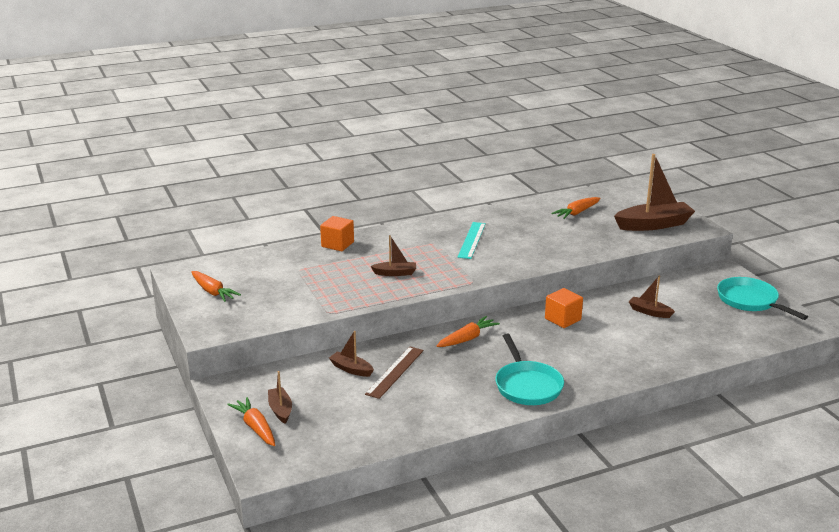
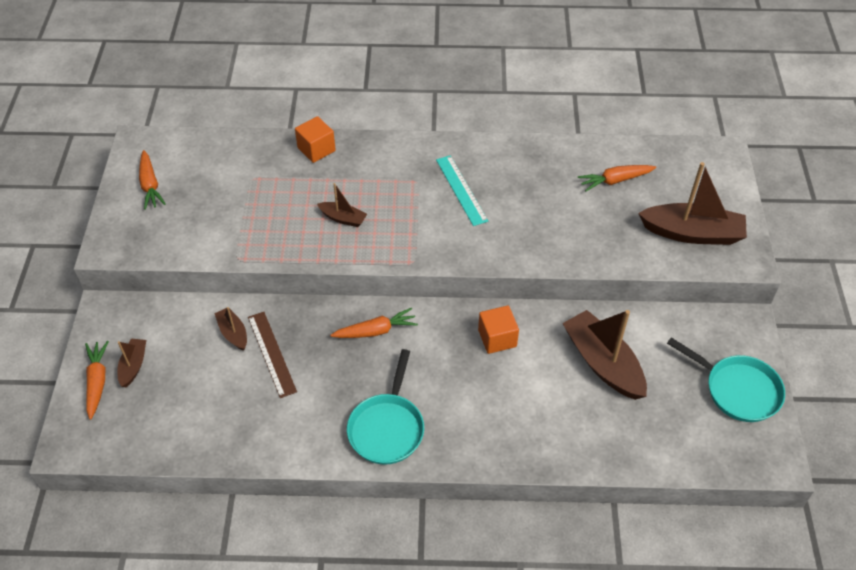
camera: 25 degrees right, 25 degrees up
brown ruler [365,347,423,399] -> brown ruler turned 75 degrees counterclockwise [248,312,297,398]
turquoise ruler [457,222,486,259] -> turquoise ruler turned 60 degrees counterclockwise [436,155,488,226]
brown boat [629,276,675,318] -> brown boat [562,310,647,400], size x1.98
turquoise pan [717,277,808,320] -> turquoise pan turned 135 degrees clockwise [667,337,785,422]

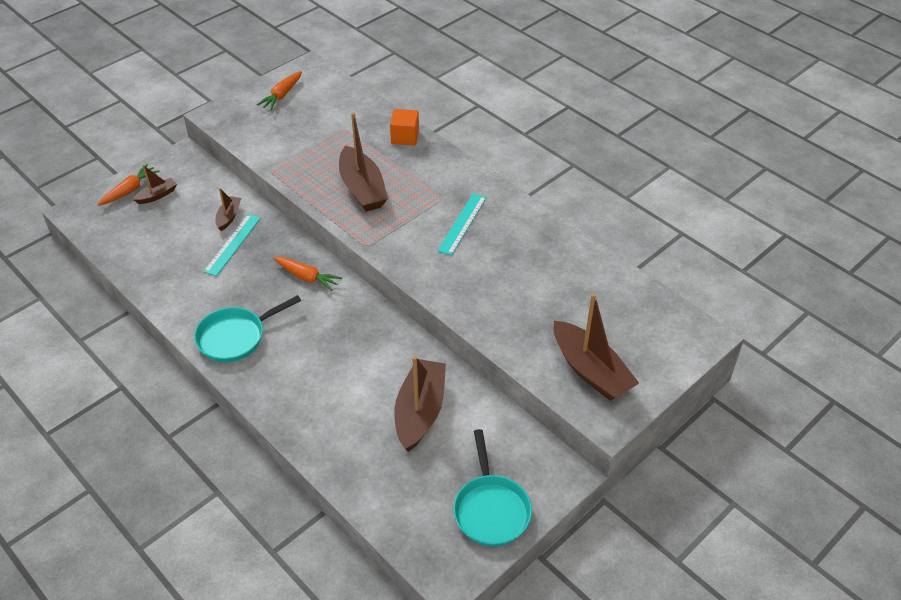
camera: 45 degrees right, 5 degrees down
brown ruler [248,312,297,398] -> turquoise ruler [203,214,261,276]
brown boat [317,183,367,227] -> brown boat [339,112,388,212], size x1.98
orange cube [478,305,519,354] -> none
orange carrot [578,165,656,191] -> none

